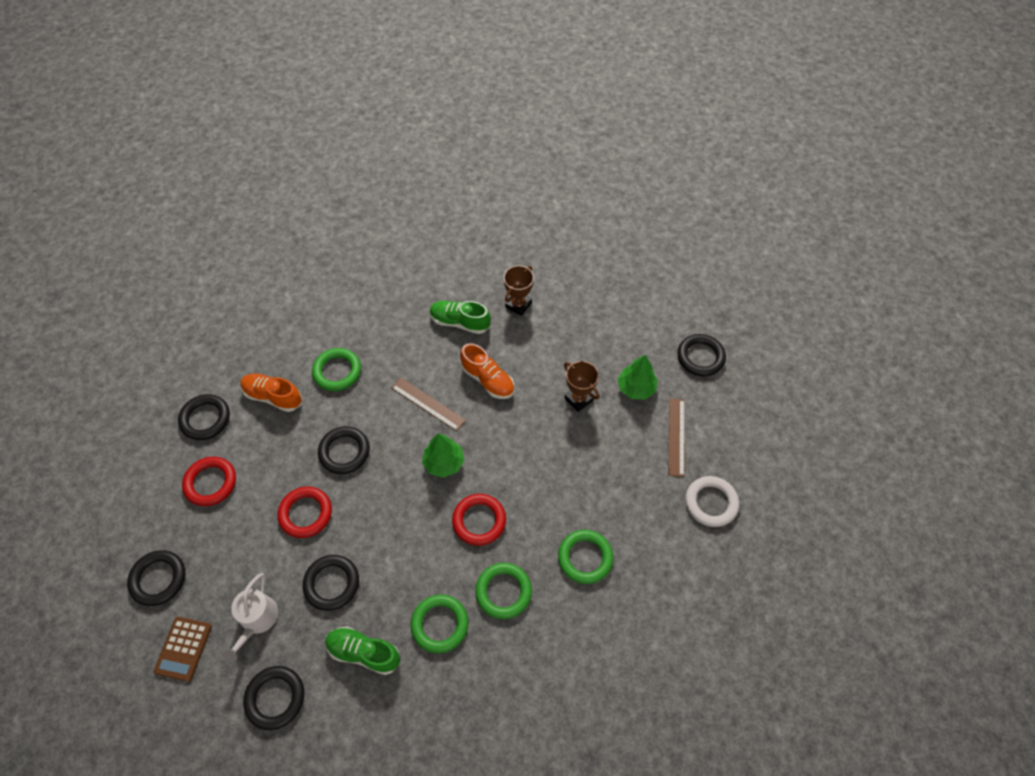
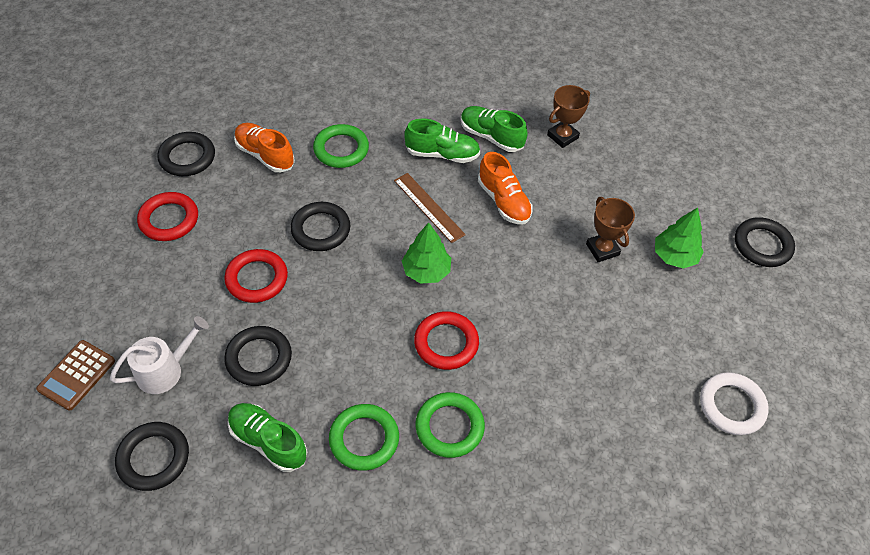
camera: 15 degrees right, 5 degrees down
black ring [127,550,185,606] -> none
white watering can [222,573,278,662] -> white watering can turned 150 degrees counterclockwise [110,316,209,394]
green ring [558,530,613,584] -> none
brown ruler [668,398,685,477] -> none
none -> green shoe [404,118,480,163]

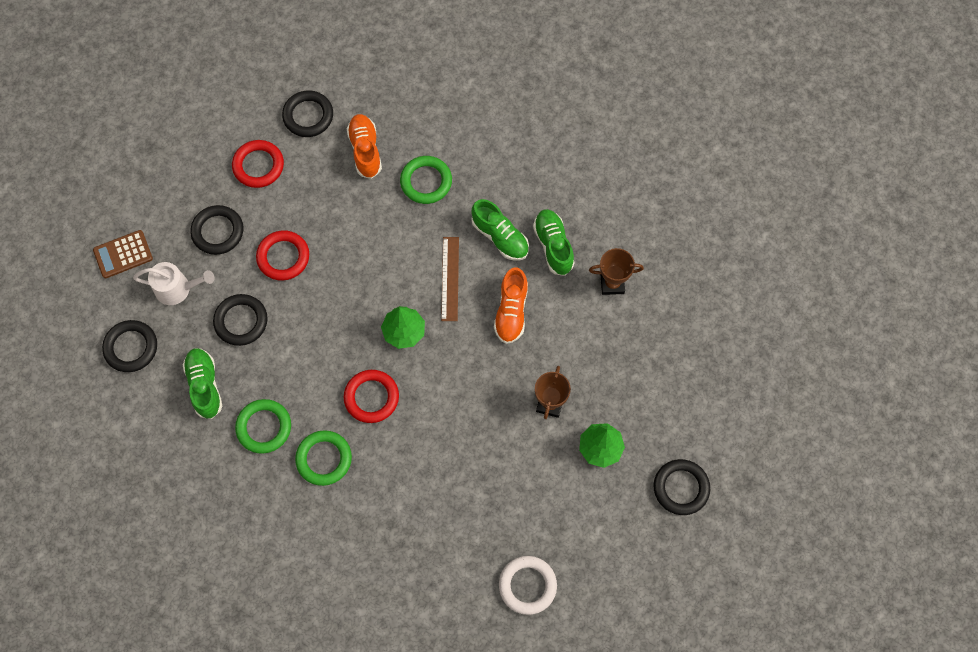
camera: 40 degrees right, 15 degrees up
black ring [290,202,350,251] -> black ring moved to [190,205,243,255]

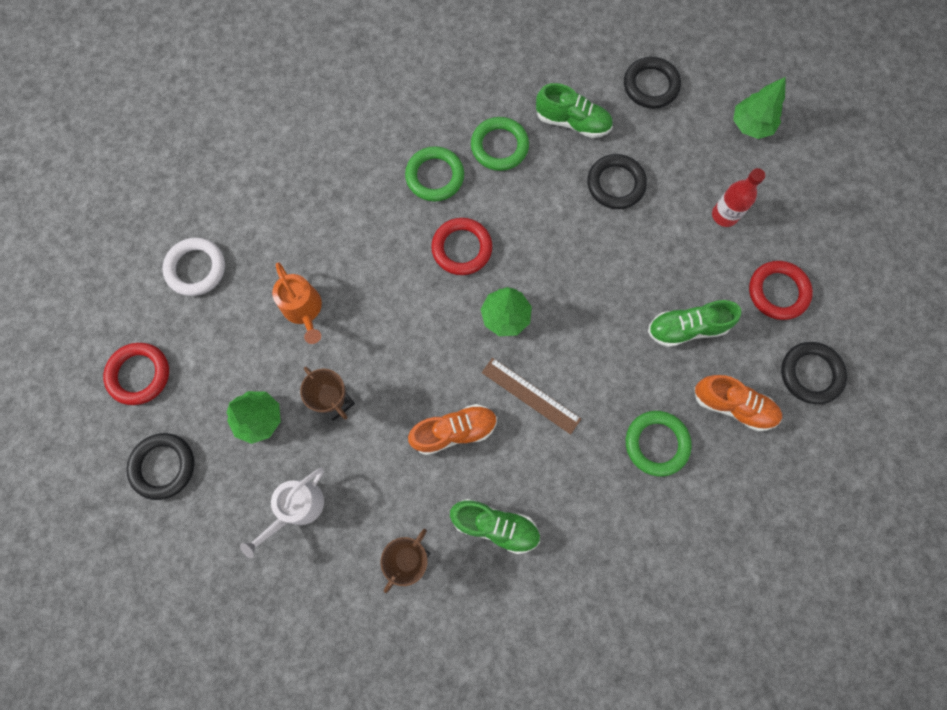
camera: 125 degrees right, 5 degrees up
brown calculator [93,230,153,278] -> green tree [733,77,786,139]
white watering can [133,262,214,305] -> white watering can moved to [240,468,324,558]
black ring [190,205,243,255] -> red bottle [712,168,765,227]
red ring [256,230,309,281] -> red ring moved to [103,343,169,405]
green shoe [471,199,529,261] -> green shoe moved to [648,300,741,347]
orange shoe [494,267,528,344] -> orange shoe turned 120 degrees clockwise [408,404,497,455]
none -> orange watering can [272,262,322,344]

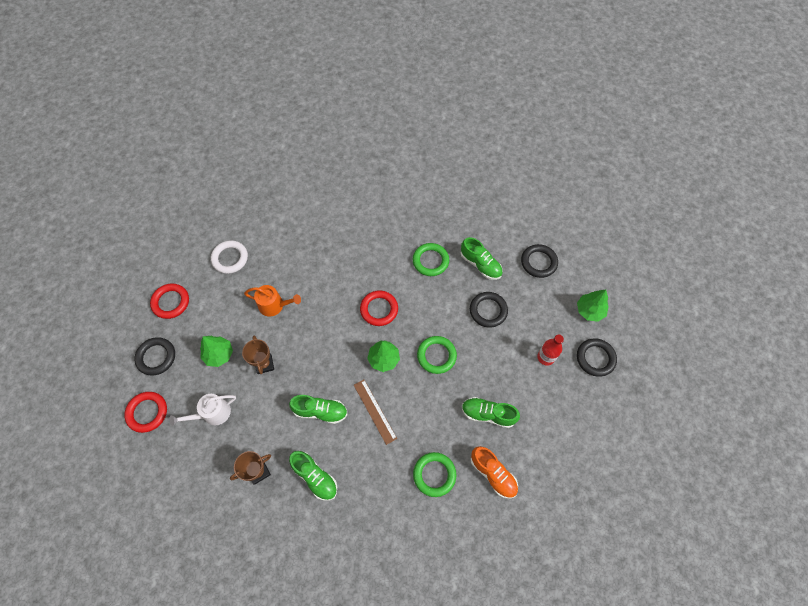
camera: 25 degrees right, 10 degrees down
orange watering can [272,262,322,344] -> orange watering can turned 75 degrees counterclockwise [244,285,301,317]
green ring [405,146,464,202] -> green ring moved to [417,336,457,374]
orange shoe [408,404,497,455] -> green shoe [289,395,348,424]
red ring [749,261,813,320] -> red ring moved to [124,392,167,433]
black ring [781,342,847,404] -> black ring moved to [577,338,617,377]

